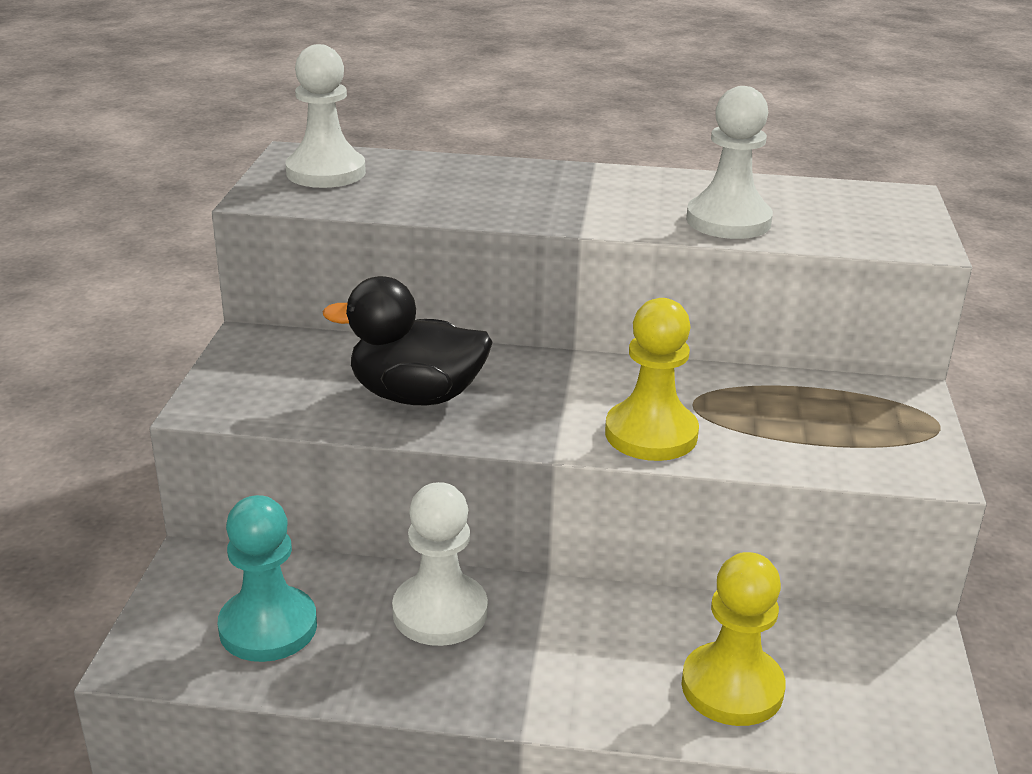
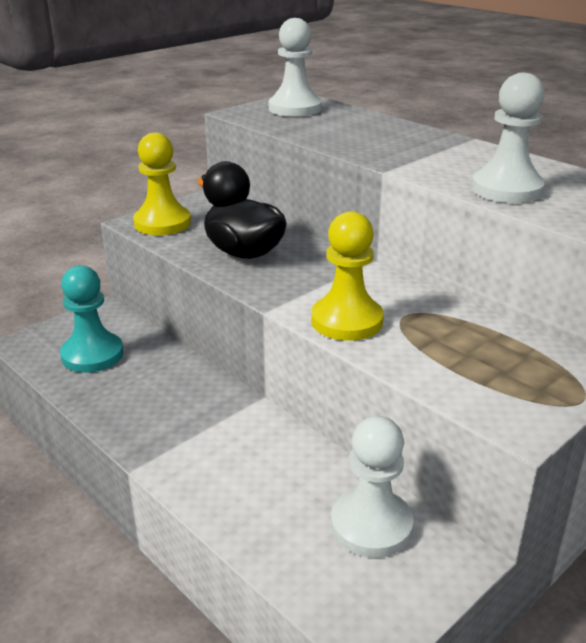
camera: 40 degrees right, 0 degrees up
white pawn [392,482,488,646] -> white pawn moved to [331,416,414,558]
yellow pawn [681,552,786,726] -> yellow pawn moved to [133,133,191,235]

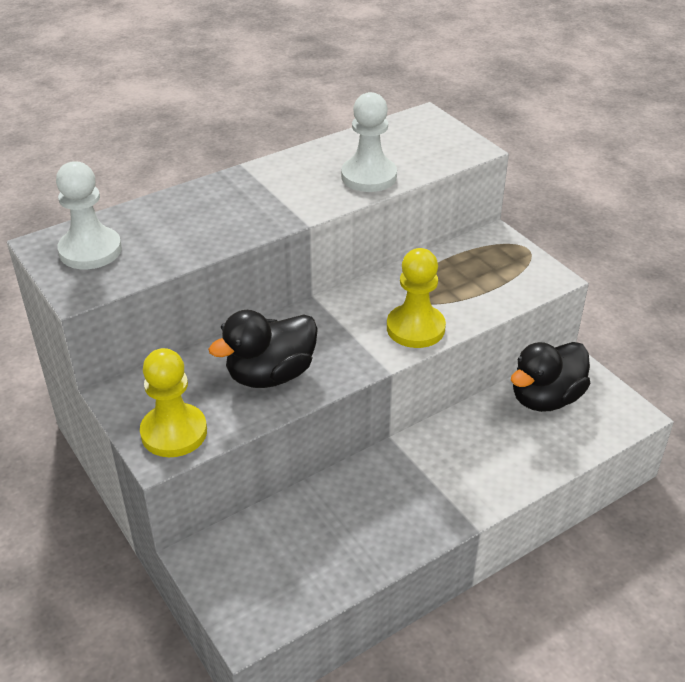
camera: 80 degrees left, 10 degrees up
turquoise pawn [60,265,124,373] -> none
white pawn [331,416,414,558] -> black duck [511,342,590,412]

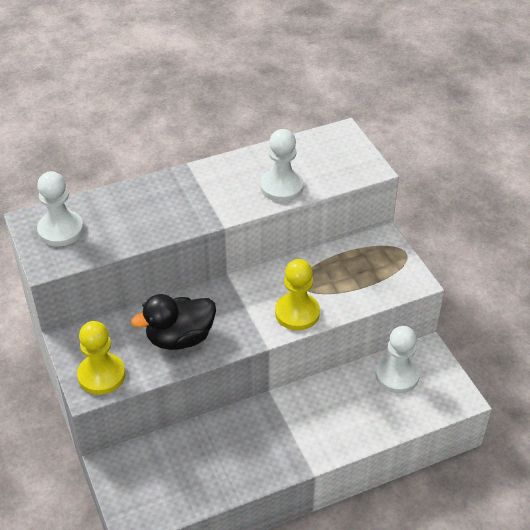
camera: 10 degrees right, 5 degrees up
black duck [511,342,590,412] -> white pawn [376,326,420,393]

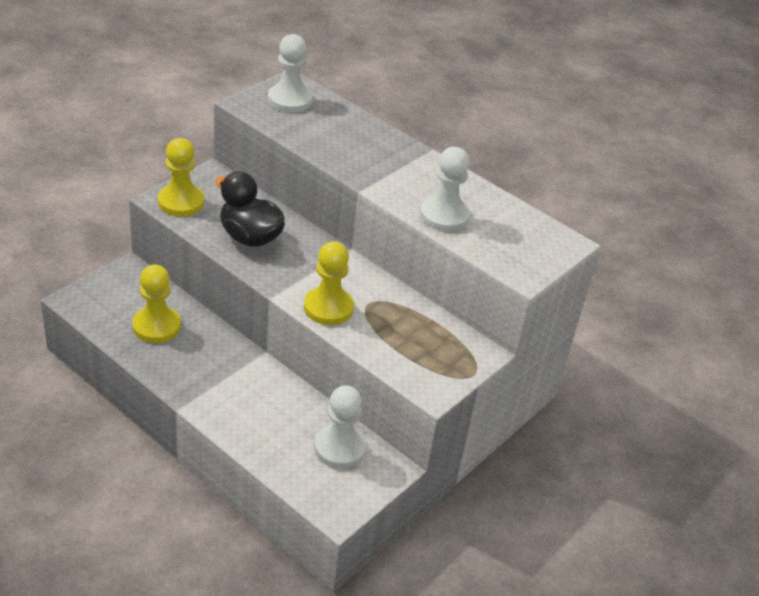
camera: 60 degrees right, 5 degrees down
none -> yellow pawn [132,264,181,343]

